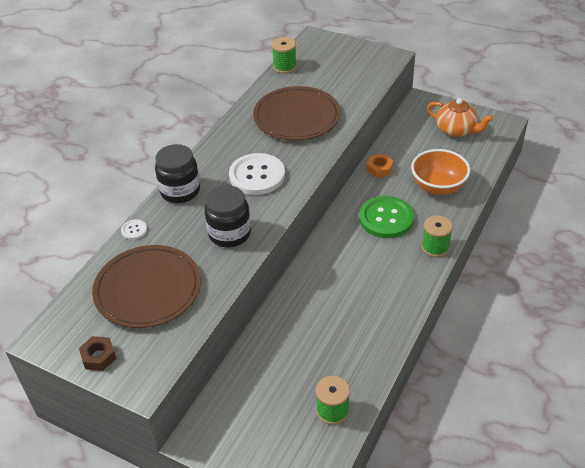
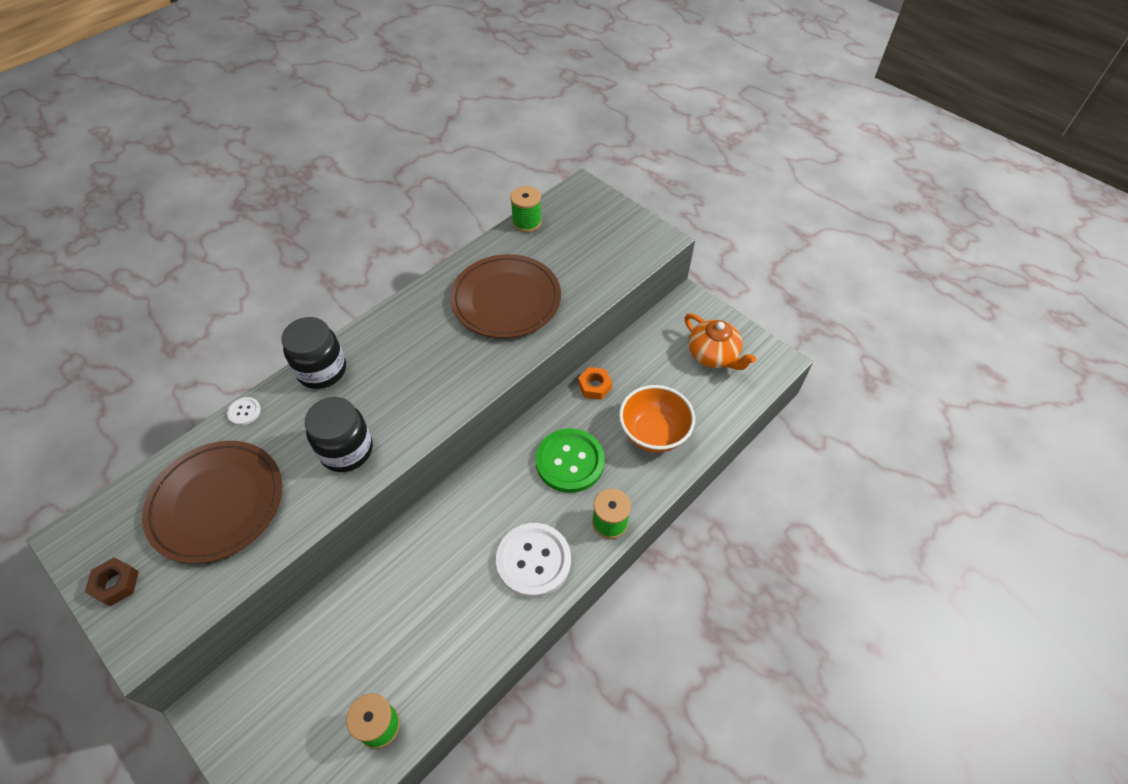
camera: 15 degrees right, 10 degrees up
white button [229,153,285,195] -> white button moved to [496,523,571,598]

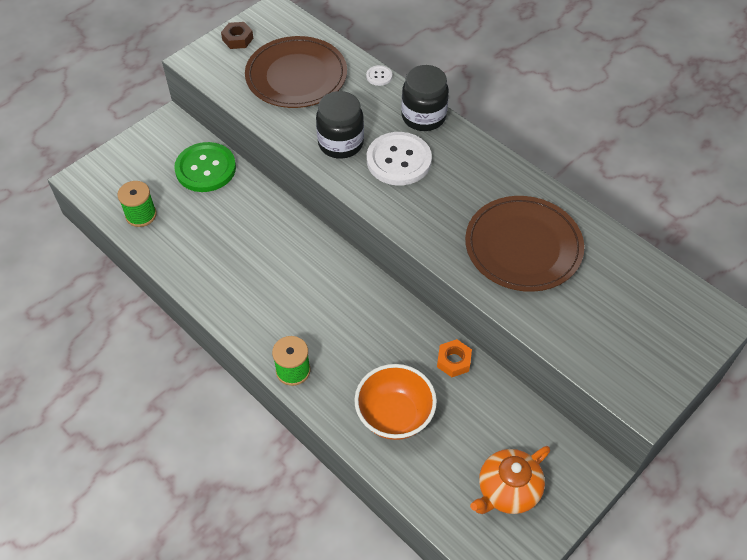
camera: 90 degrees right, 0 degrees up
white button [496,523,571,598] -> white button moved to [367,132,432,186]
green spool [510,186,542,232] -> none
green button [536,428,605,493] -> green button moved to [174,142,236,192]

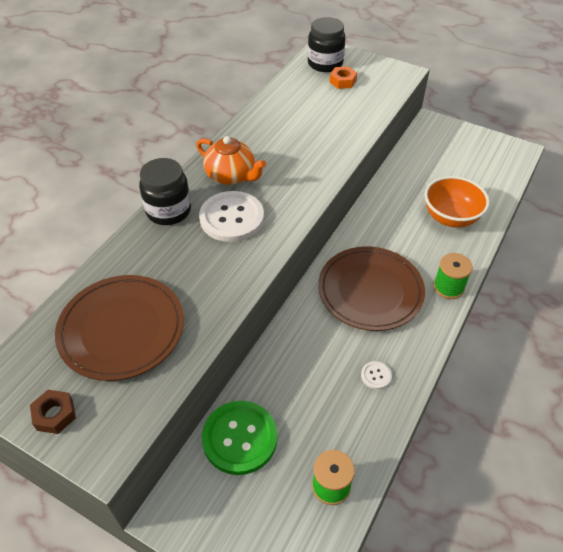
camera: 105 degrees left, 5 degrees down
black jar [316,91,364,159] -> black jar moved to [308,17,345,72]
white button [366,65,392,86] -> white button moved to [361,361,392,389]
orange nut [437,339,472,377] -> orange nut moved to [330,66,357,89]
brown plate [465,196,584,292] -> brown plate moved to [318,246,425,331]
orange teapot [470,446,550,514] -> orange teapot moved to [196,136,266,185]

